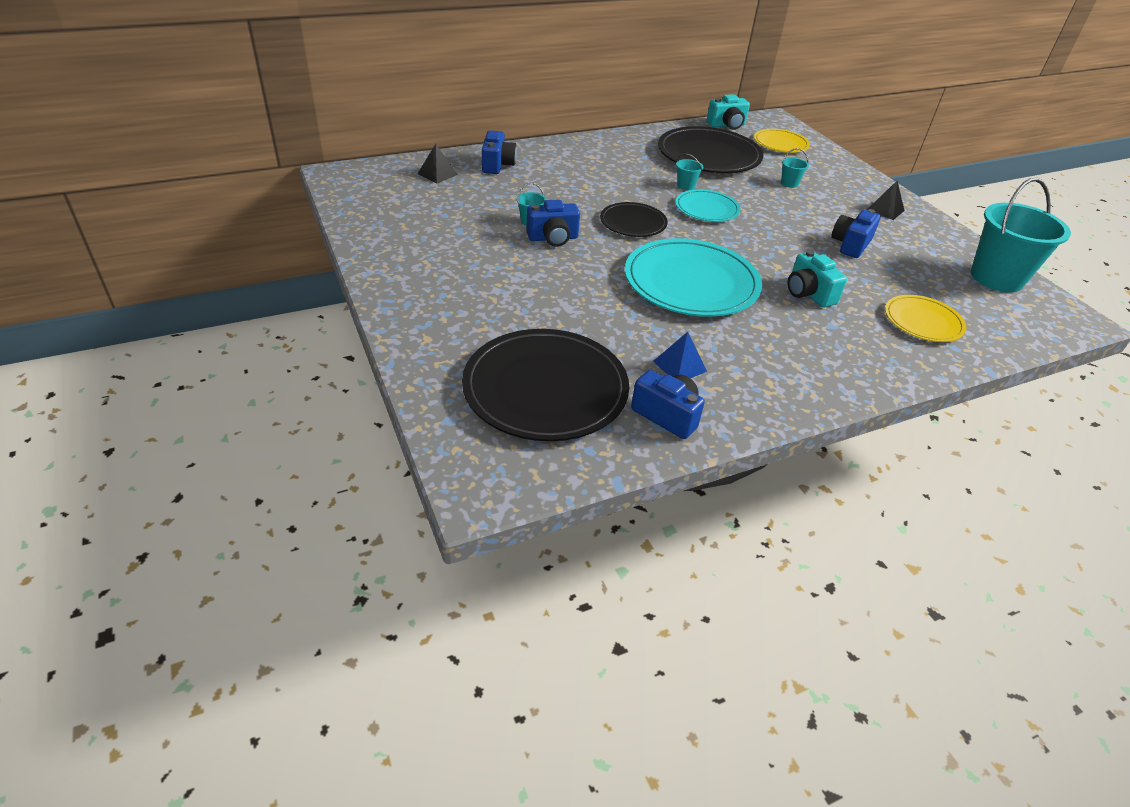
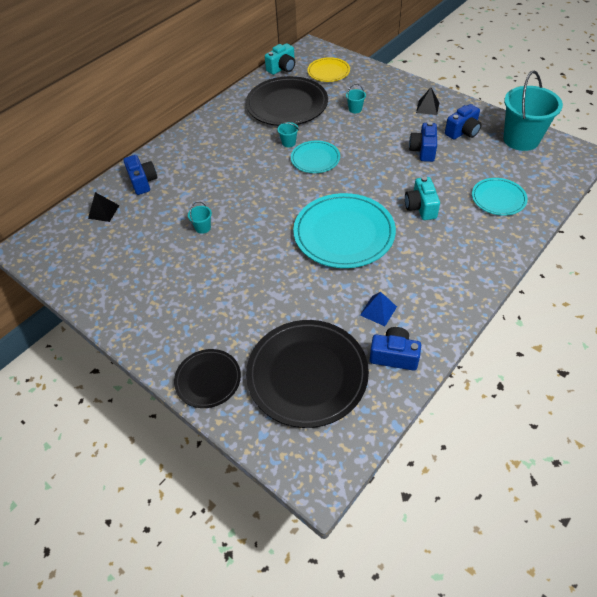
camera: 20 degrees left, 10 degrees up
blue camera [526,199,580,247] -> blue camera moved to [445,104,481,139]
black plate [600,202,668,237] -> black plate moved to [174,349,241,408]
turquoise camera [788,250,847,308] -> turquoise camera turned 45 degrees clockwise [405,176,440,220]
yellow plate [885,295,966,342] -> turquoise plate [472,178,528,216]

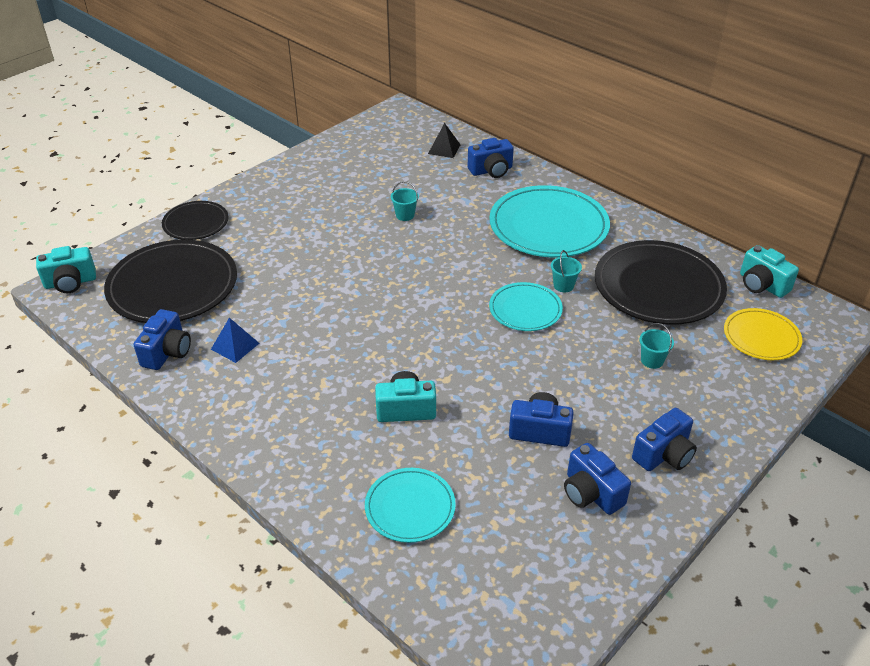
camera: 90 degrees right, 10 degrees down
turquoise plate [293,193,396,268] -> turquoise plate moved to [489,185,610,257]
black pyramid [416,88,439,115] -> blue camera [632,408,697,471]
turquoise bucket [503,70,563,151] -> none
none -> turquoise camera [36,246,96,293]

